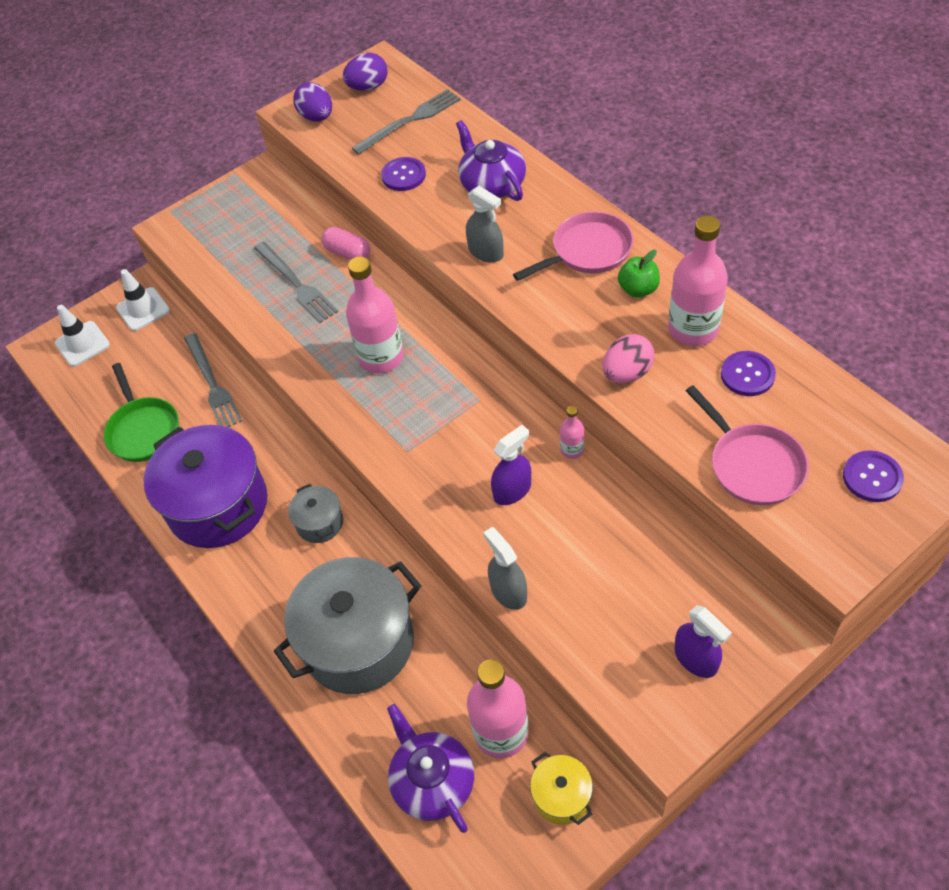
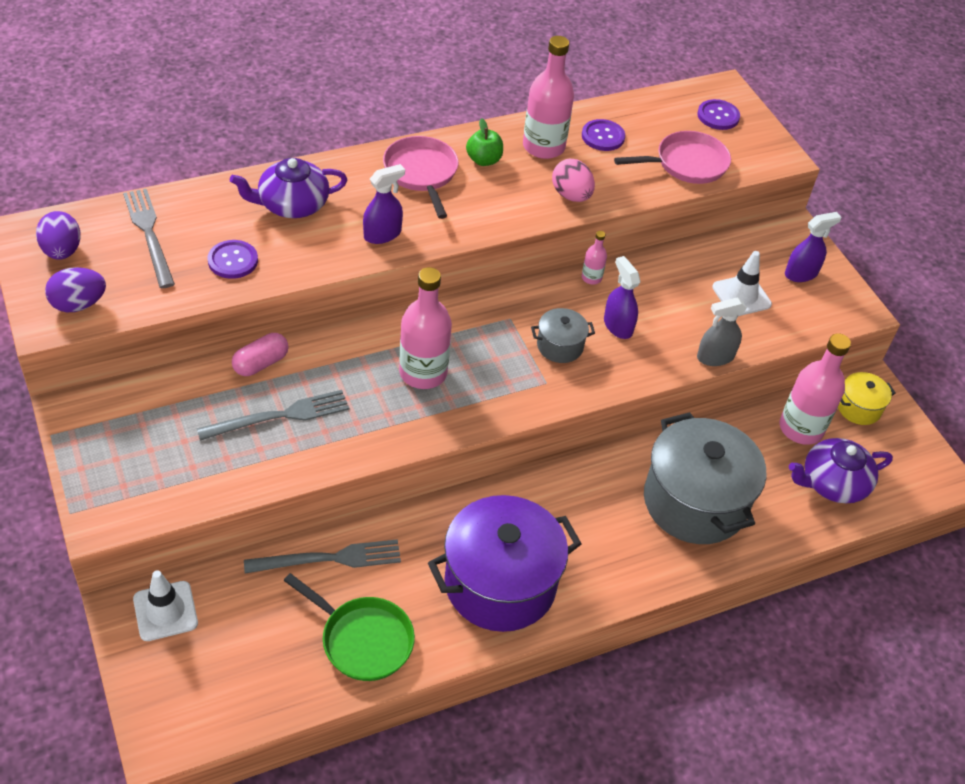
camera: 85 degrees left, 5 degrees down
white traffic cone [55,305,110,367] -> white traffic cone moved to [712,251,772,316]
green pan [104,363,179,462] -> green pan turned 45 degrees clockwise [284,573,415,681]
grey pot [288,484,343,543] -> grey pot moved to [531,308,595,363]
grey spray bottle [466,186,504,263] -> purple spray bottle [363,164,405,244]

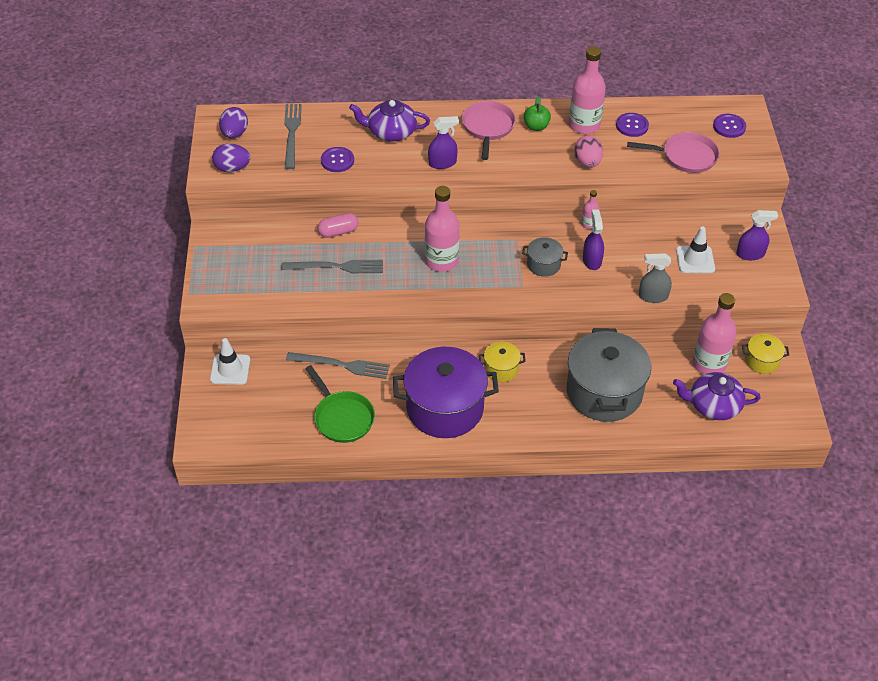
camera: 25 degrees right, 0 degrees up
none -> yellow pot [479,341,526,382]

